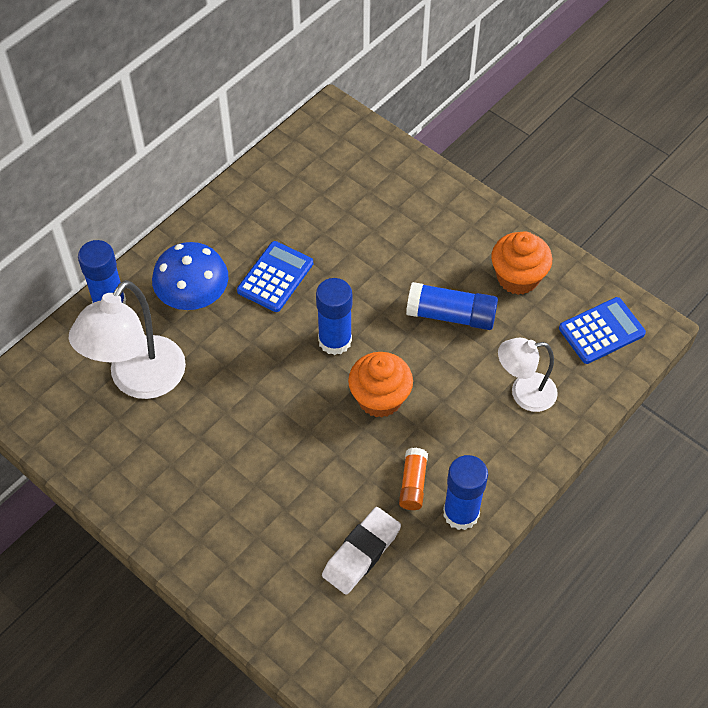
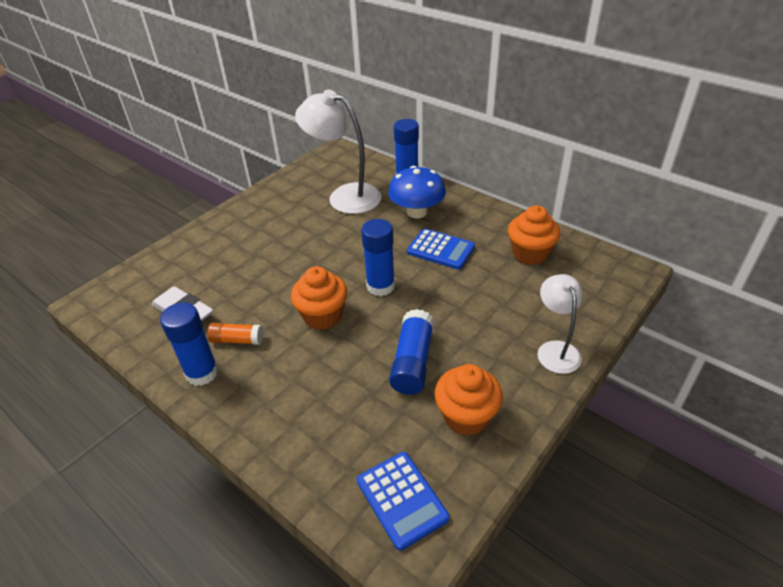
camera: 90 degrees right, 15 degrees down
white lamp [498,338,558,412] -> white lamp moved to [538,274,583,374]
none -> orange cupcake [508,205,560,265]

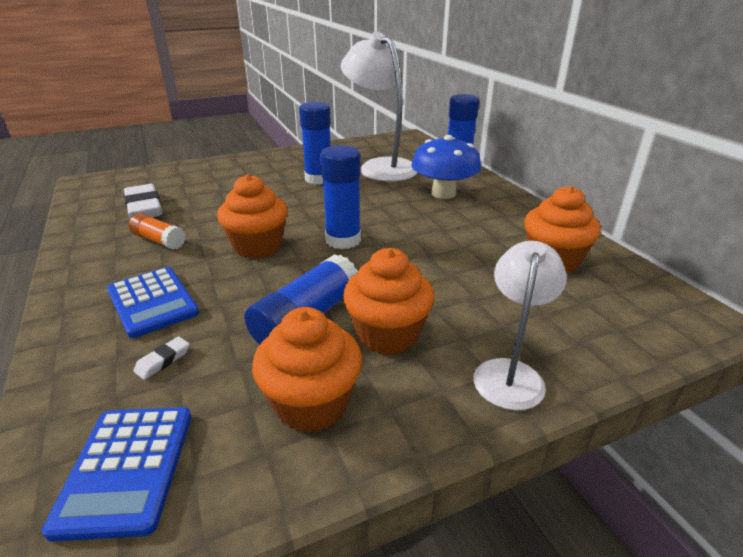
camera: 25 degrees right, 10 degrees down
blue glue stick [160,302,219,386] -> blue glue stick moved to [299,102,331,185]
blue calculator [407,229,475,269] -> blue calculator moved to [107,267,199,338]
none -> white eraser [133,336,189,380]
none -> orange cupcake [343,248,434,355]

